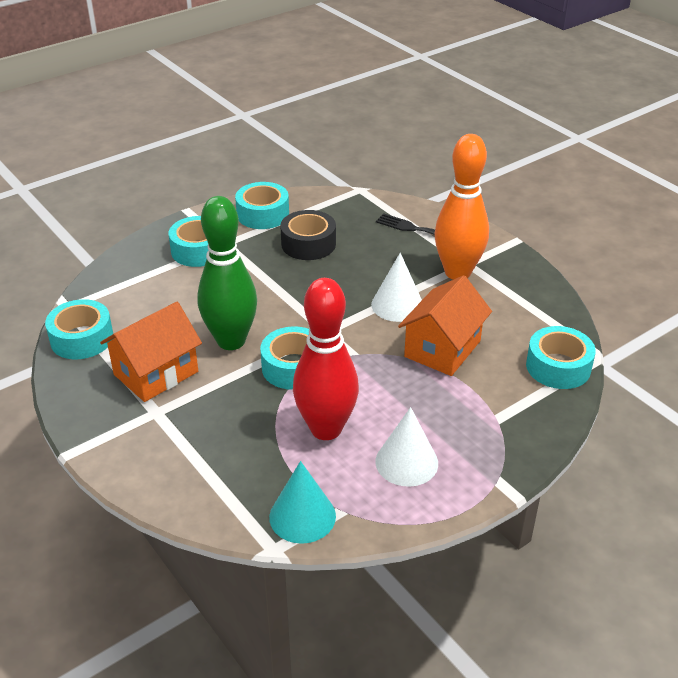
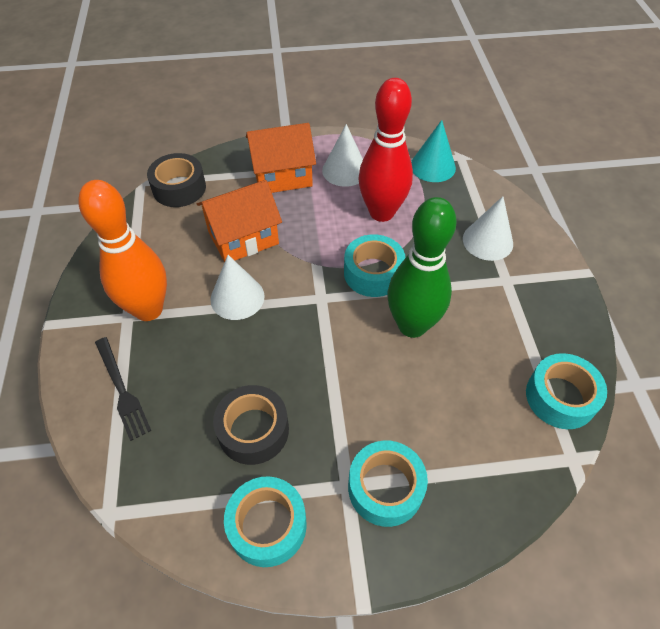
camera: 150 degrees left, 15 degrees up
orange house [100,302,202,402] -> orange house moved to [246,123,316,193]
turquoise tape [526,326,596,389] -> black tape [147,153,206,207]
none -> white cone [463,196,513,261]

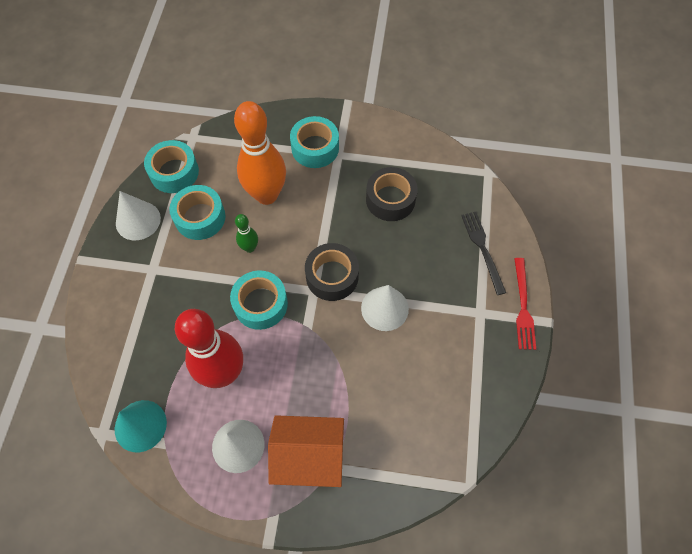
camera: 165 degrees left, 10 degrees up
orange bowling pin [78,180,167,321] -> orange bowling pin moved to [234,101,286,205]
black tape [147,153,206,207] -> black tape moved to [305,243,359,301]
orange house [197,180,282,262] -> none
turquoise tape [224,476,307,567] -> turquoise tape moved to [170,185,225,240]
green bowling pin [388,197,457,338] -> green bowling pin [235,214,258,253], size x0.45
white cone [463,196,513,261] -> white cone moved to [116,191,161,240]
none -> red fork [514,258,536,350]

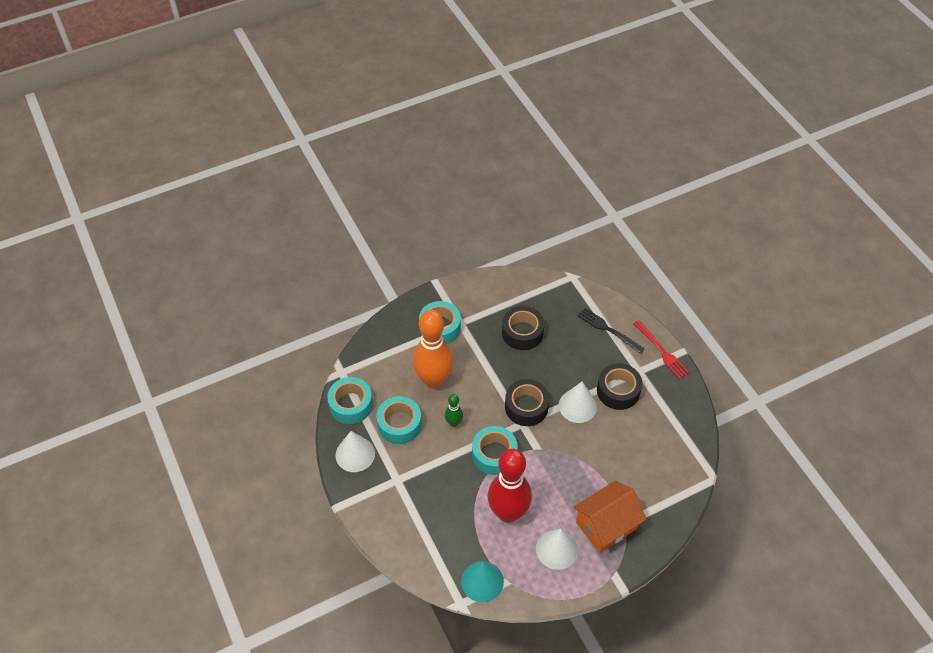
camera: 35 degrees left, 10 degrees down
none -> black tape [597,363,642,410]

